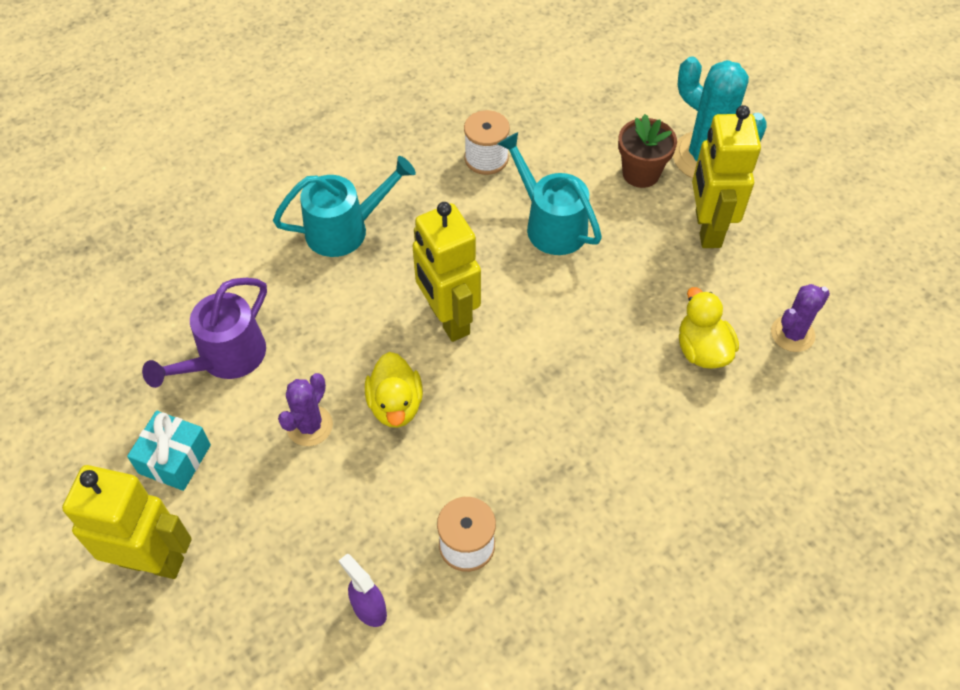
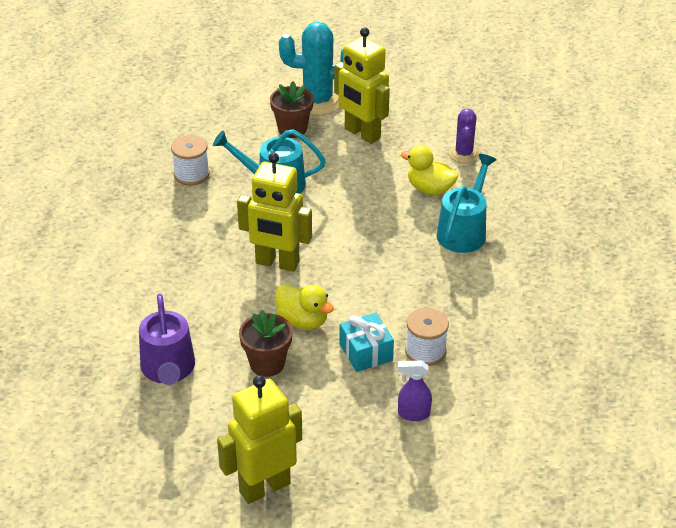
camera: 45 degrees left, 15 degrees down
turquoise gift [127,411,211,491] -> turquoise gift moved to [340,312,394,372]
turquoise watering can [273,156,416,257] -> turquoise watering can moved to [437,154,497,253]
purple cactus [278,373,333,446] -> brown flower pot [239,310,292,377]

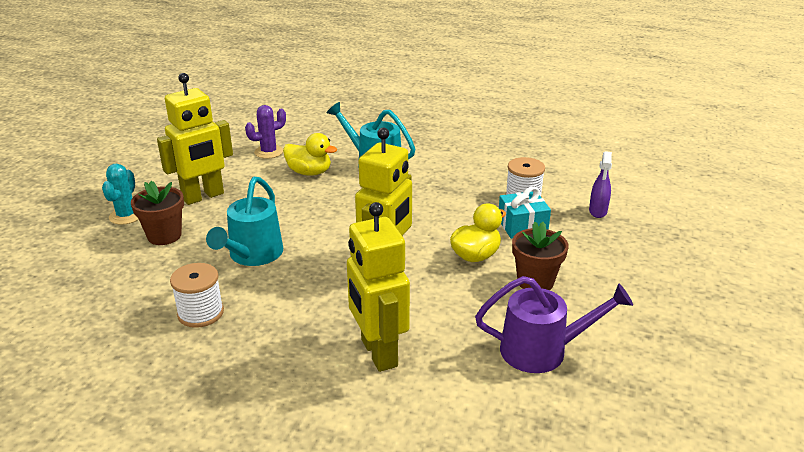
camera: 80 degrees left, 10 degrees down
yellow robot [217,375,302,504] -> yellow robot moved to [347,202,410,372]
turquoise cactus [279,22,343,116] -> turquoise cactus [102,164,139,225], size x0.57
yellow duck [401,145,458,195] -> yellow duck turned 105 degrees counterclockwise [283,133,337,176]
purple cactus [449,108,480,163] -> purple cactus turned 45 degrees counterclockwise [245,105,286,159]

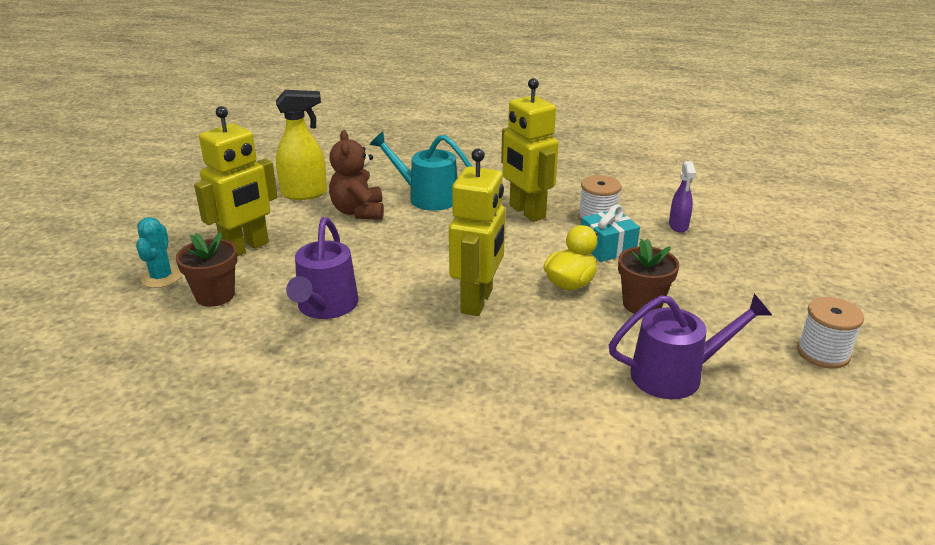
camera: 10 degrees left, 0 degrees up
white spool [170,263,224,328] -> white spool moved to [797,297,864,369]
turquoise watering can [206,177,283,266] -> purple watering can [286,217,359,319]
purple cactus [245,105,286,159] -> yellow spray bottle [276,90,327,200]
yellow duck [283,133,337,176] -> brown teddy bear [329,130,384,220]
yellow robot [347,202,410,372] -> yellow robot moved to [501,78,559,222]

